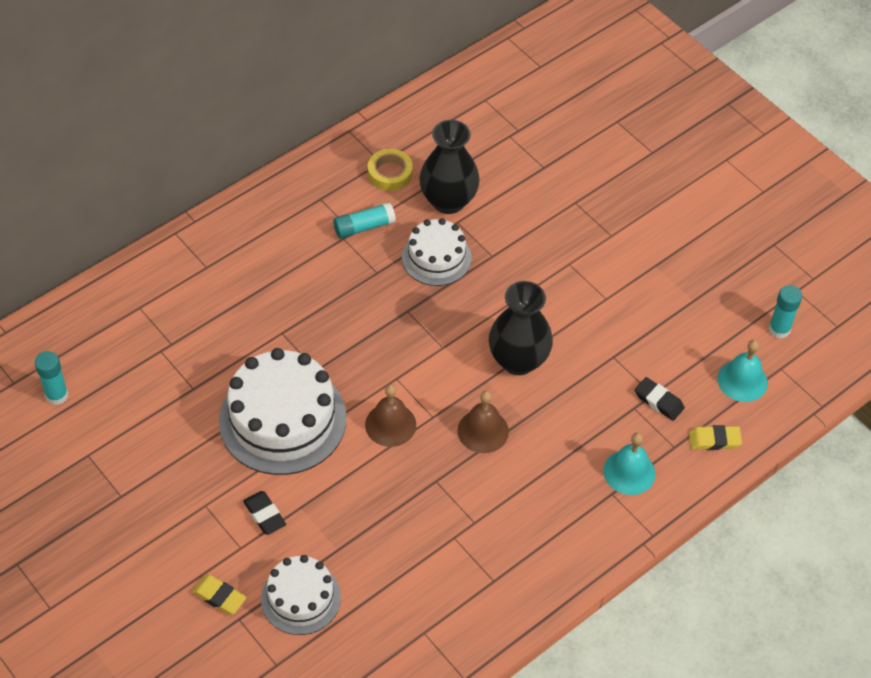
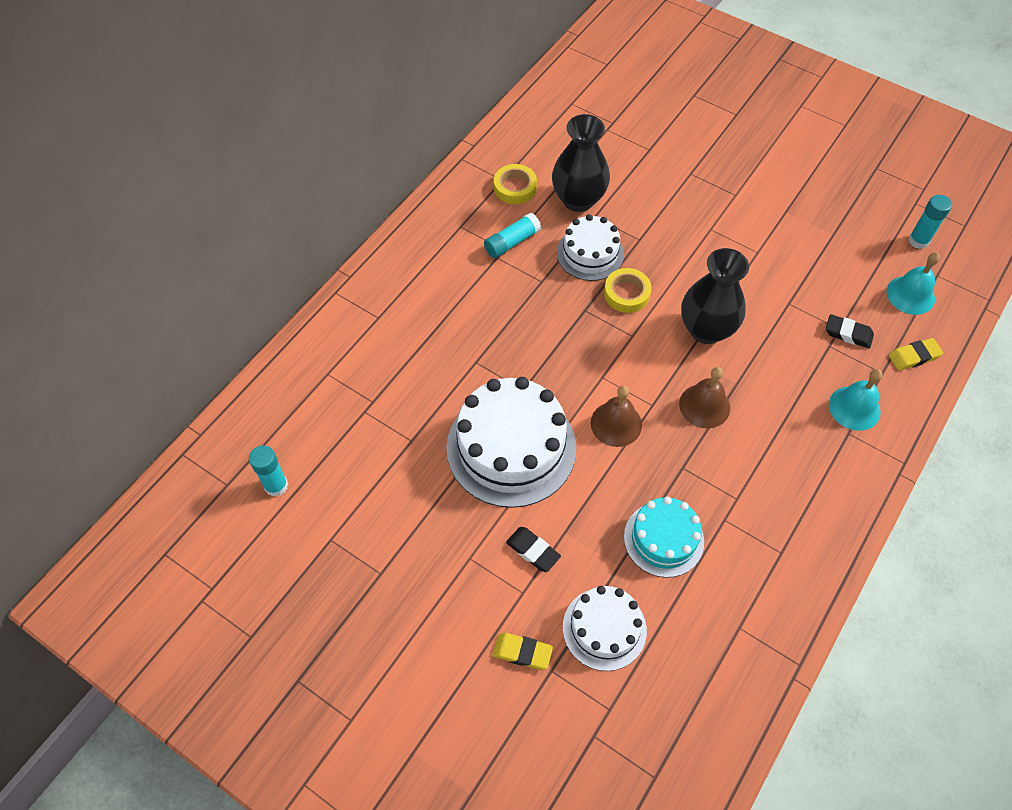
camera: 15 degrees left, 5 degrees up
none -> yellow tape [604,268,652,313]
none -> turquoise cake [624,496,704,578]

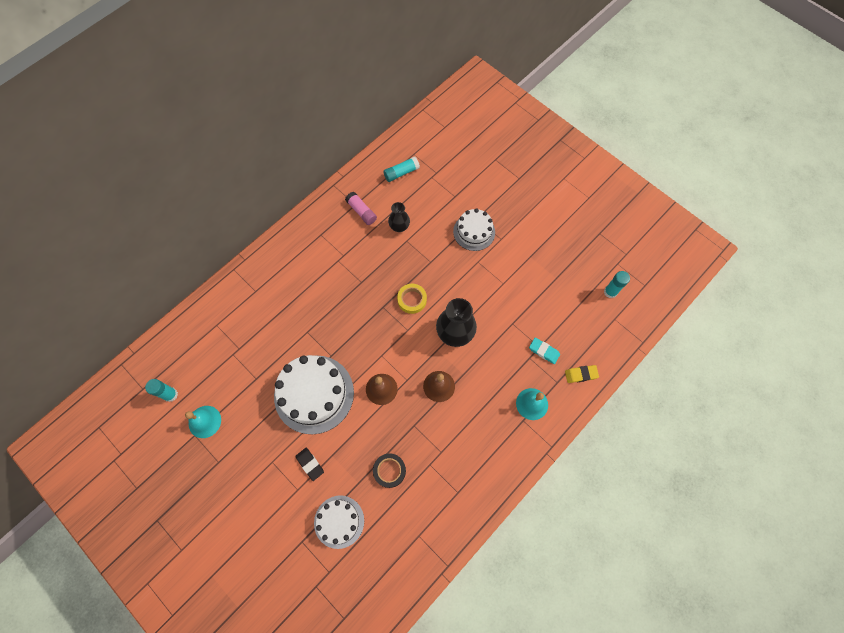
camera: 10 degrees right, 10 degrees up
turquoise glue stick [484,213,541,258] -> turquoise glue stick moved to [383,157,420,182]
yellow eraser [492,633,553,670] -> none
yellow tape [494,164,537,204] -> pink glue stick [345,192,377,225]
black vase [552,114,610,212] -> black vase [388,202,410,232], size x0.58
white cake [557,214,624,281] -> white cake moved to [453,208,495,251]
turquoise cake [624,496,704,578] -> black tape [373,453,406,488]
black eraser [826,314,874,349] -> turquoise eraser [529,338,560,364]
turquoise bell [887,252,940,315] -> turquoise bell moved to [185,406,221,438]

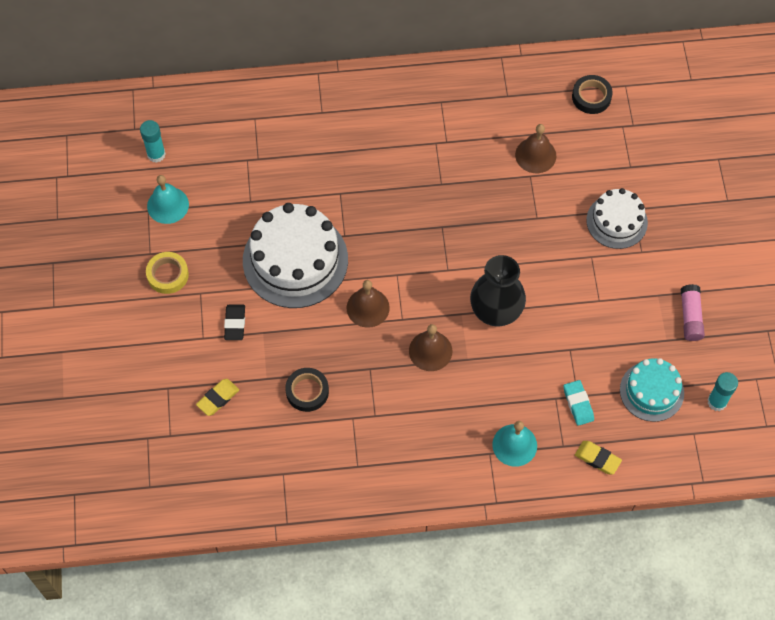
camera: 40 degrees right, 5 degrees down
white cake [314,495,364,549] -> yellow eraser [196,379,239,416]
pink glue stick [345,192,377,225] -> pink glue stick moved to [681,284,705,341]
turquoise glue stick [383,157,420,182] -> black tape [572,75,613,114]
black vase [388,202,410,232] -> brown bell [515,124,556,173]
yellow tape [397,284,427,314] -> yellow tape moved to [146,252,189,294]
none -> turquoise cake [620,358,684,422]

